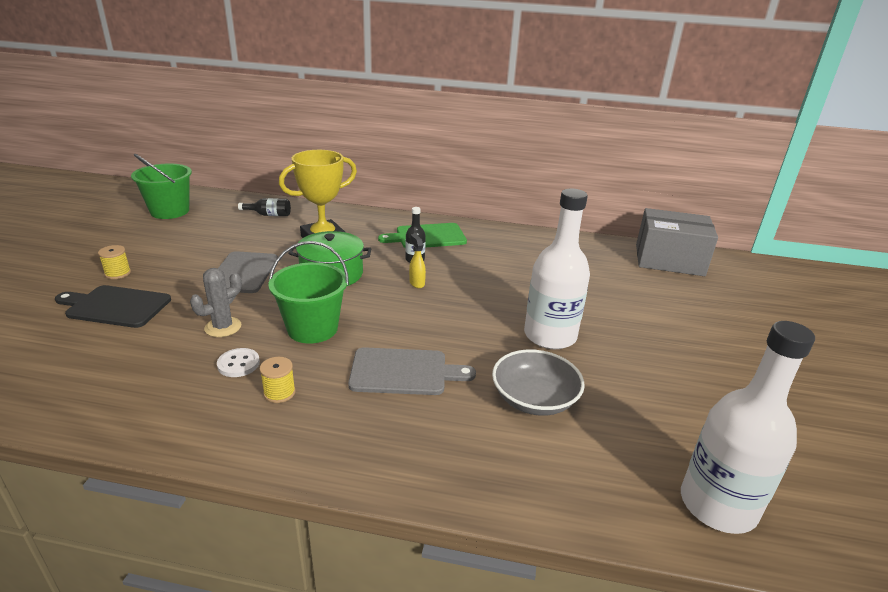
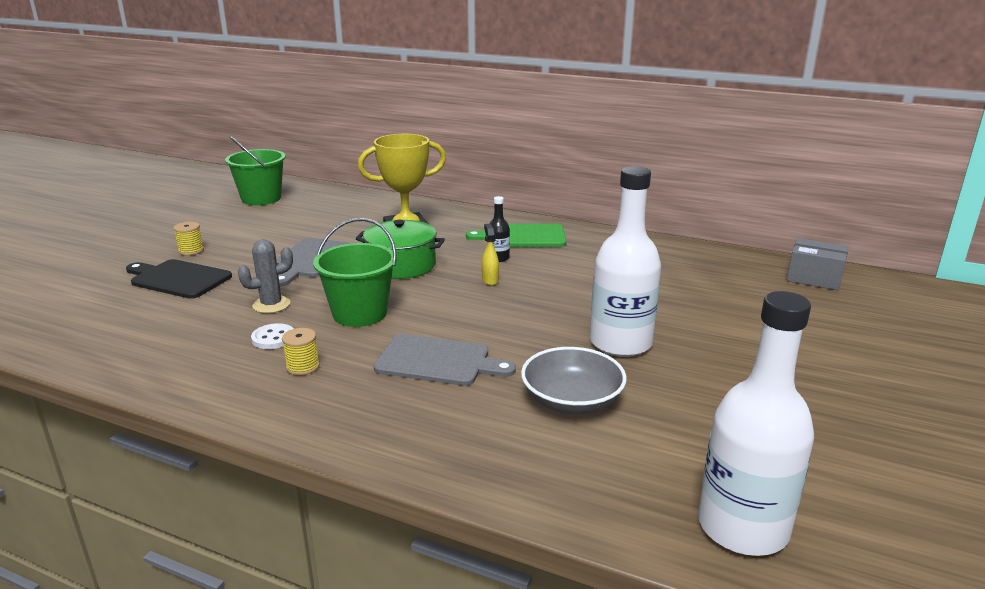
camera: 15 degrees right, 5 degrees down
black bottle [238,198,291,216] -> none
grey box [636,208,718,276] -> grey box [787,238,848,291], size x0.61

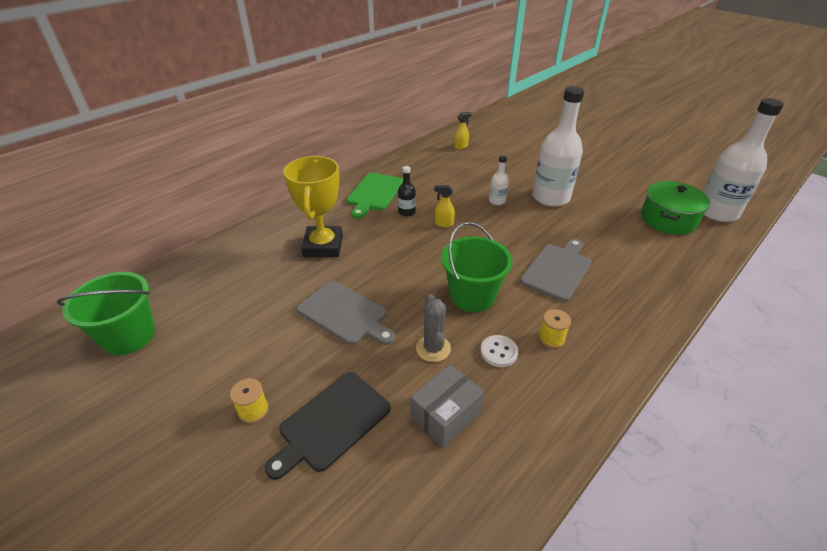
camera: 70 degrees left, 15 degrees up
green pot [356,220,445,279] -> green pot moved to [641,181,710,235]
grey bowl [521,347,627,414] -> none
grey box [787,238,848,291] -> grey box moved to [410,365,484,448]
none -> yellow spray bottle [454,112,472,149]
none -> white bottle [489,156,509,205]

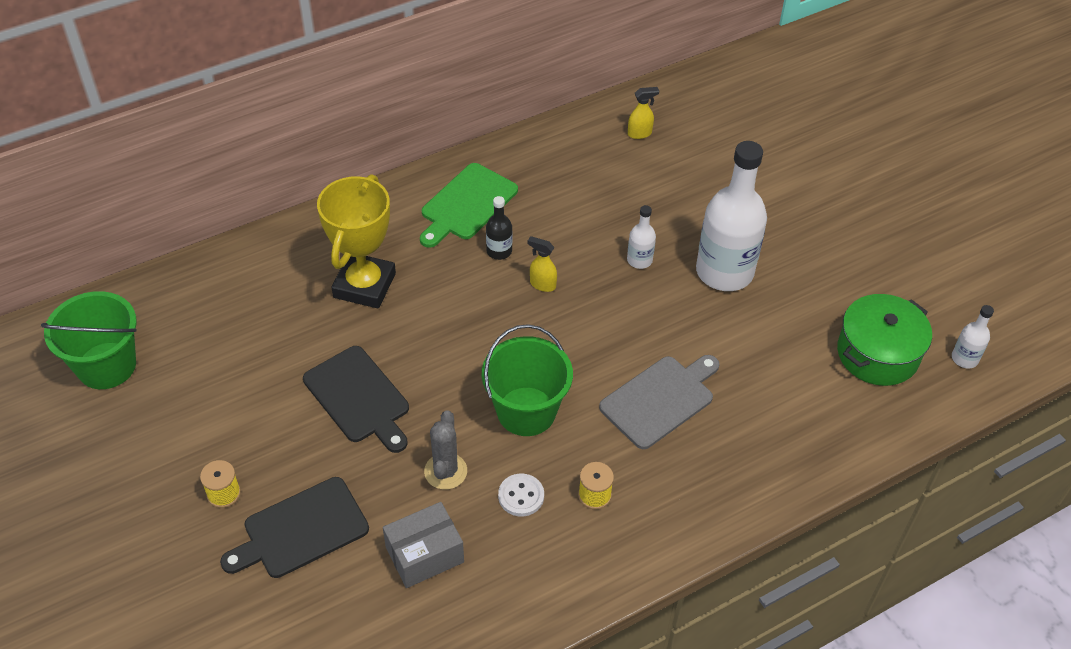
camera: 15 degrees right, 10 degrees up
grey cutting board [297,281,395,345] -> black cutting board [303,346,409,453]
white bottle [703,98,784,222] -> white bottle [952,305,994,369], size x0.44

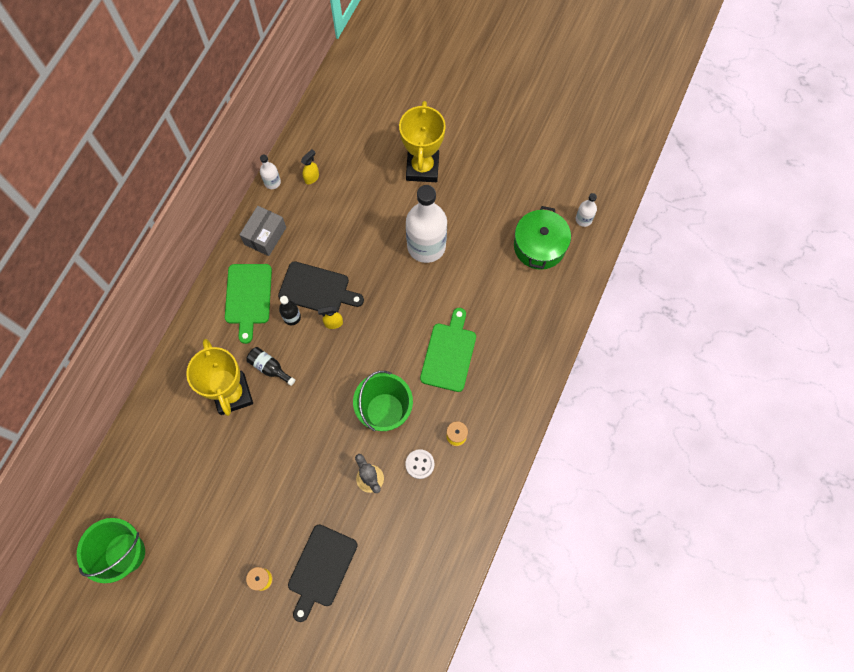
camera: 35 degrees left, 20 degrees up
black cutting board [303,346,409,453] -> black cutting board moved to [278,261,364,312]
grey box [383,502,464,588] -> grey box moved to [240,206,286,256]
grey cutting board [599,355,720,449] -> green cutting board [420,308,476,392]
white bottle [627,205,656,269] -> white bottle moved to [260,154,281,189]
none -> black bottle [246,347,295,386]
none -> yellow trophy [399,101,446,182]

